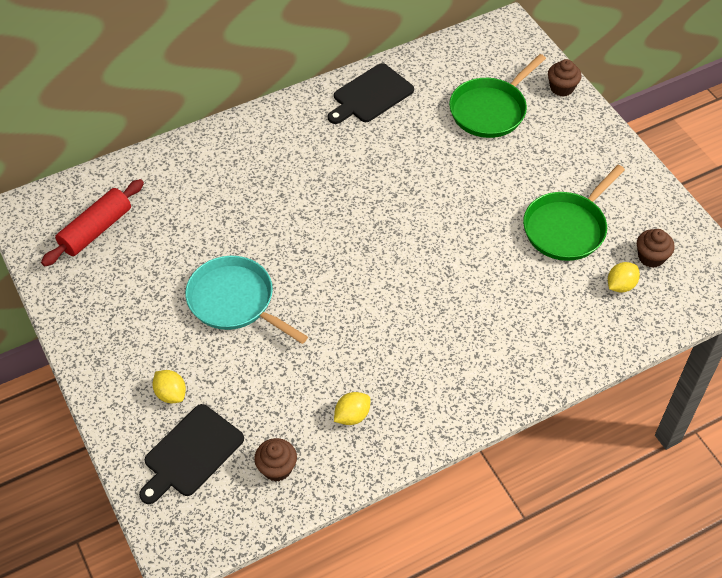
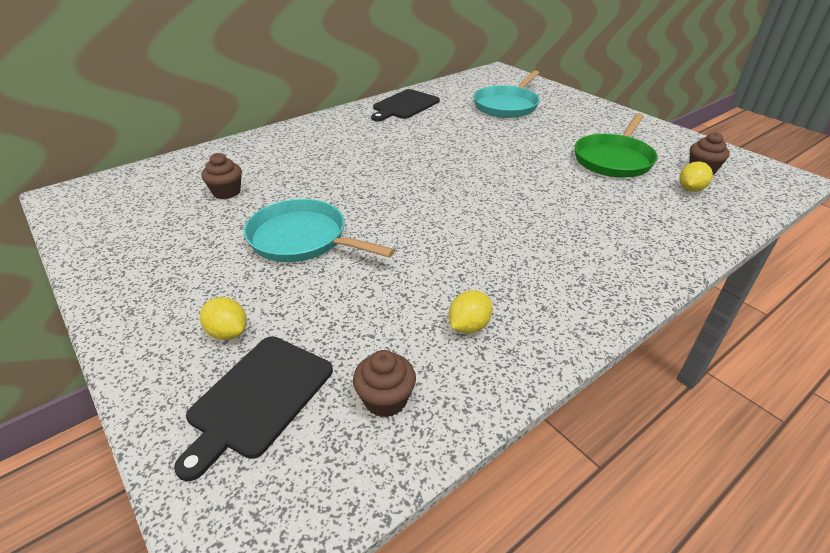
camera: 10 degrees left, 15 degrees down
red rolling pin [41,179,144,266] -> none
green pan [449,54,546,138] -> turquoise pan [473,70,540,118]
brown cupcake [548,59,581,97] -> brown cupcake moved to [201,153,242,199]

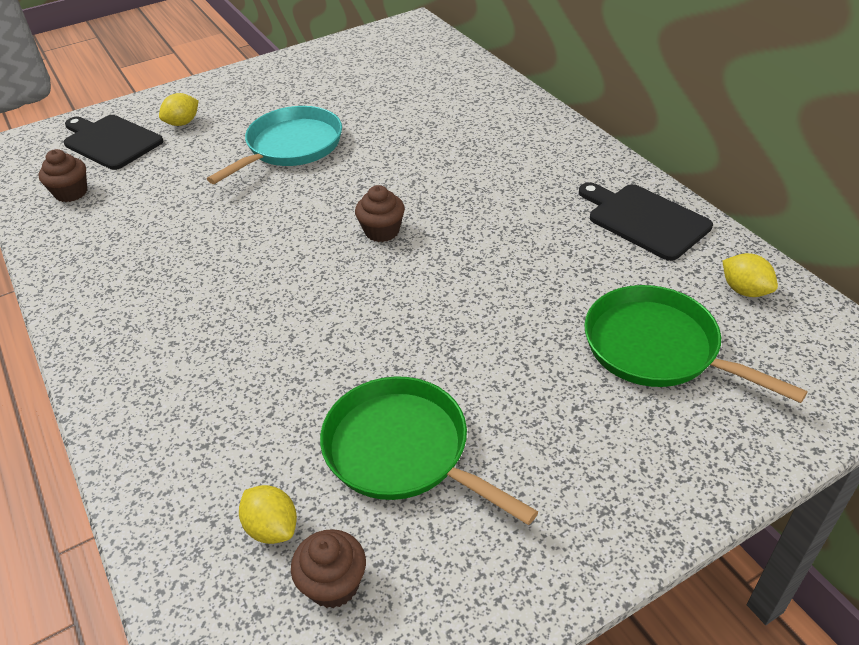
camera: 100 degrees right, 5 degrees up
brown cupcake [201,153,242,199] -> brown cupcake moved to [355,185,405,242]
yellow lemon [449,290,493,333] -> yellow lemon moved to [723,253,778,297]
turquoise pan [473,70,540,118] -> green pan [584,285,808,403]

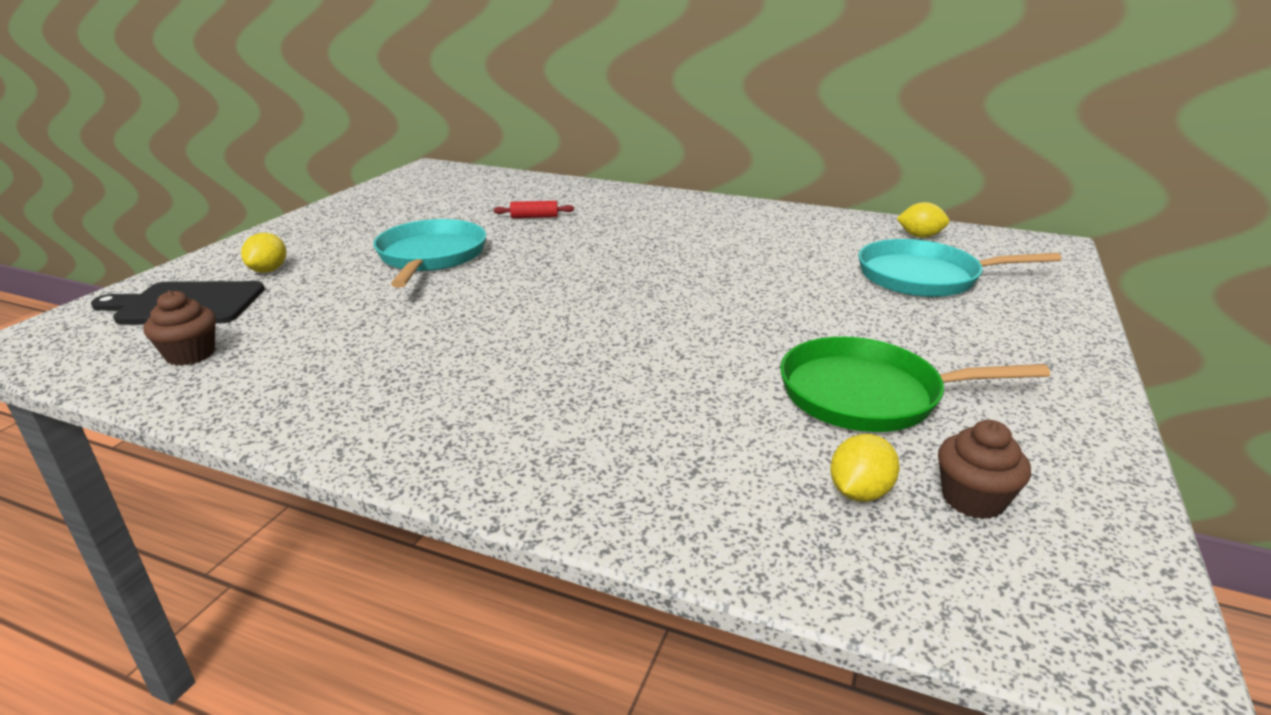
camera: 40 degrees left, 15 degrees down
yellow lemon [239,485,297,544] -> yellow lemon turned 60 degrees counterclockwise [830,434,900,502]
brown cupcake [355,185,405,242] -> none
black cutting board [579,182,713,261] -> none
green pan [584,285,808,403] -> turquoise pan [858,239,1061,297]
none -> red rolling pin [494,201,574,218]

